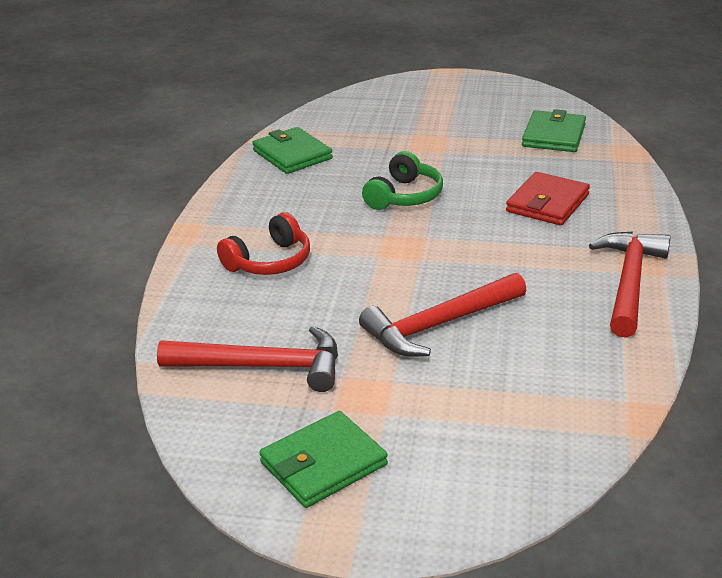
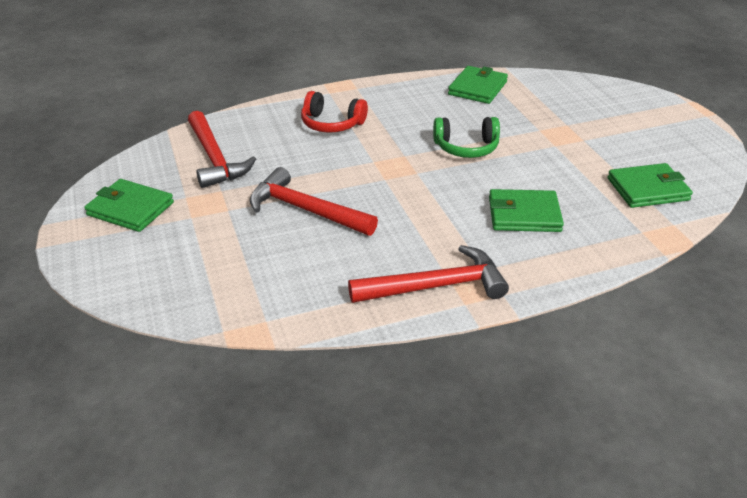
camera: 60 degrees right, 5 degrees up
red wallet [506,172,590,225] -> green wallet [489,189,564,232]

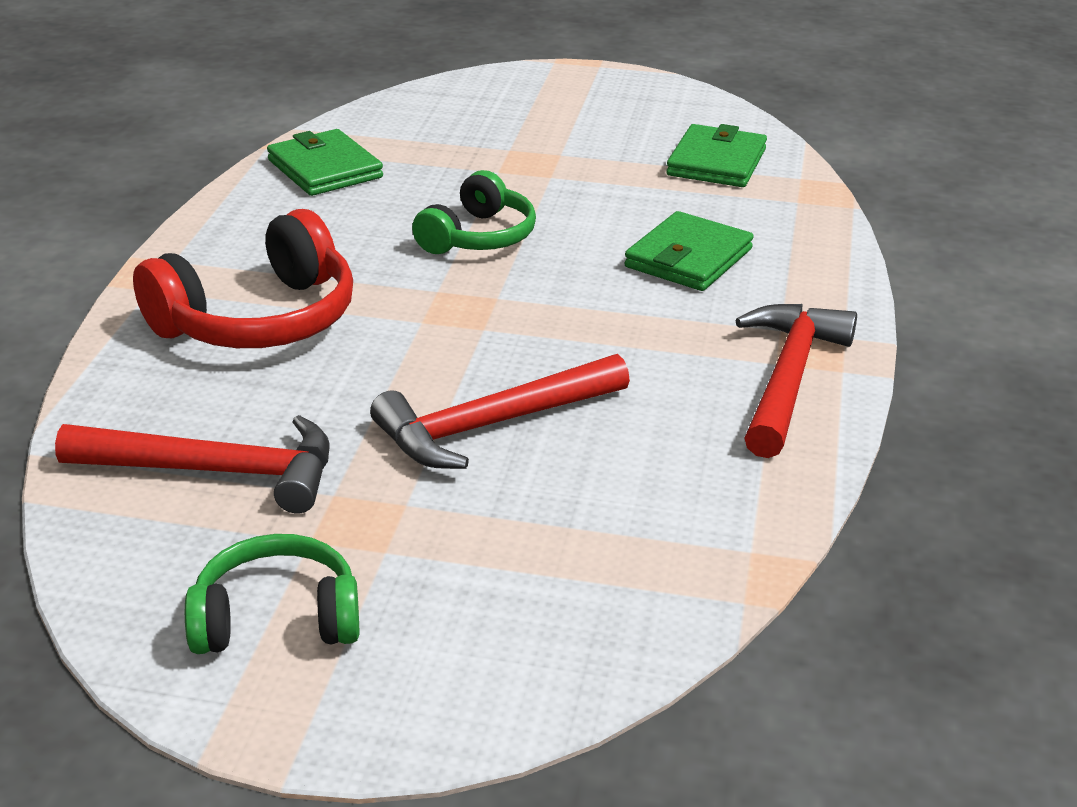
camera: 60 degrees left, 5 degrees down
green wallet [84,179,174,232] -> green headphones [185,534,359,654]
red headphones [301,91,368,132] -> red headphones [133,209,353,348], size x1.56

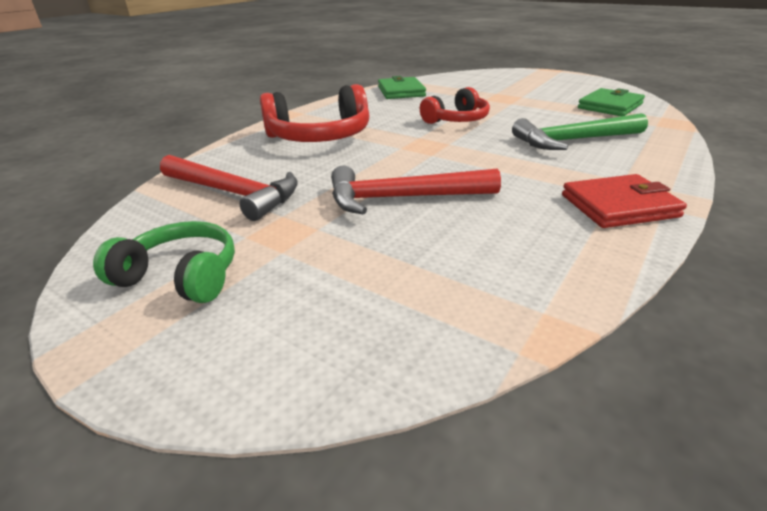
camera: 25 degrees right, 0 degrees up
green headphones [412,170,536,254] -> red headphones [420,87,490,124]
green wallet [624,211,754,291] -> green hammer [512,113,648,150]
red hammer [735,304,857,458] -> red wallet [562,174,687,228]

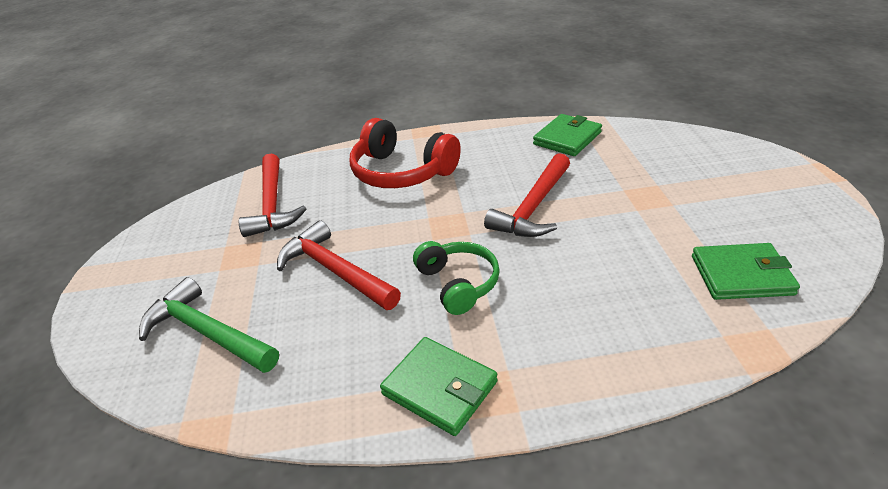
camera: 50 degrees right, 5 degrees up
green headphones [93,221,235,303] -> green headphones moved to [413,241,500,315]
red headphones [420,87,490,124] -> red hammer [484,153,570,237]
green hammer [512,113,648,150] -> green hammer moved to [139,277,279,373]
red wallet [562,174,687,228] -> green wallet [380,337,498,436]

